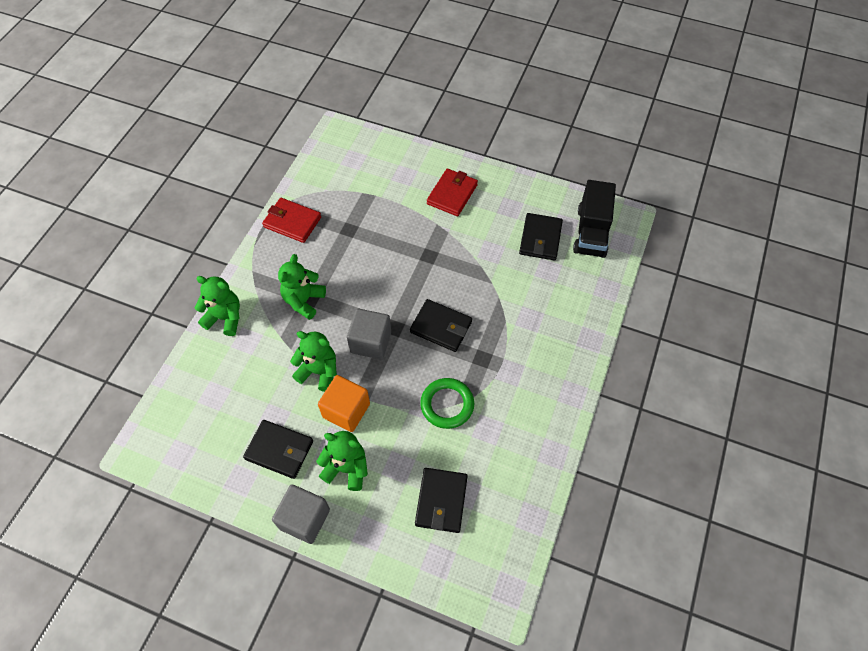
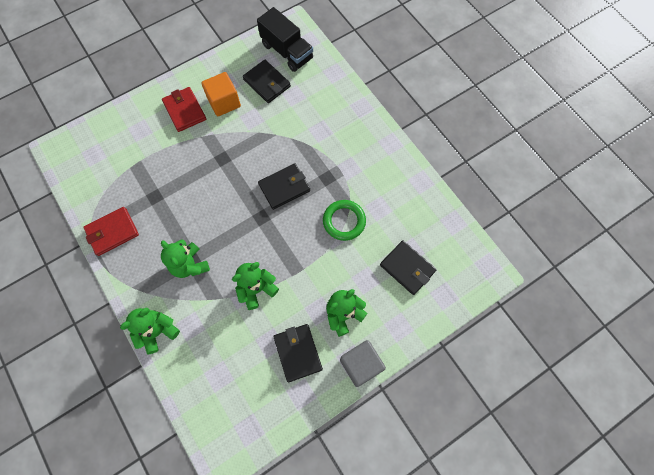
camera: 55 degrees left, 10 degrees up
black wallet [243,420,313,479] -> black wallet turned 75 degrees counterclockwise [273,324,323,382]
orange cube [318,375,370,432] -> orange cube moved to [202,72,241,116]
grey cube [347,309,391,359] -> none

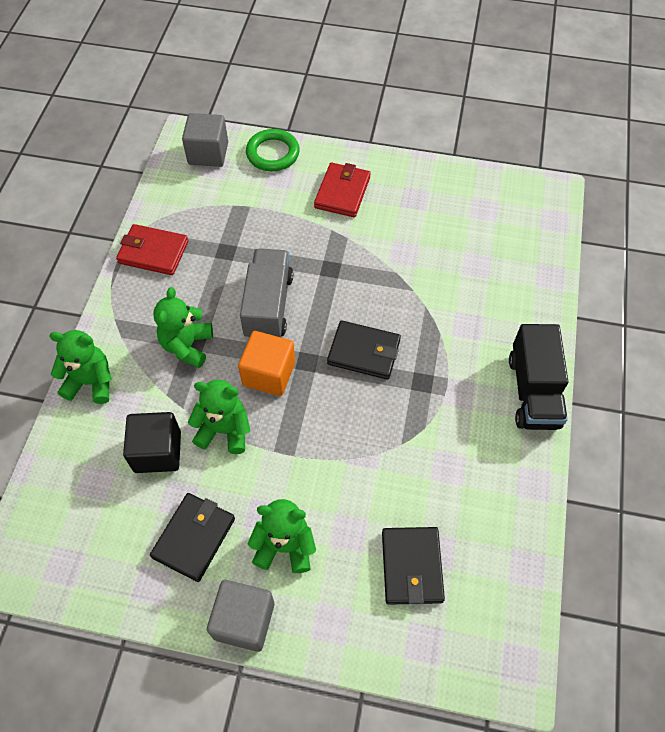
camera: 45 degrees right, 10 degrees down
orange cube [202,72,241,116] -> orange cube moved to [238,331,295,396]
black wallet [243,60,291,103] -> none
black truck [257,7,313,72] -> black truck moved to [509,324,568,430]
green ring [323,200,366,241] -> green ring moved to [246,129,300,171]
none -> black cube [123,412,181,473]
none -> grey cube [182,113,228,167]
none -> grey truck [240,248,293,337]

